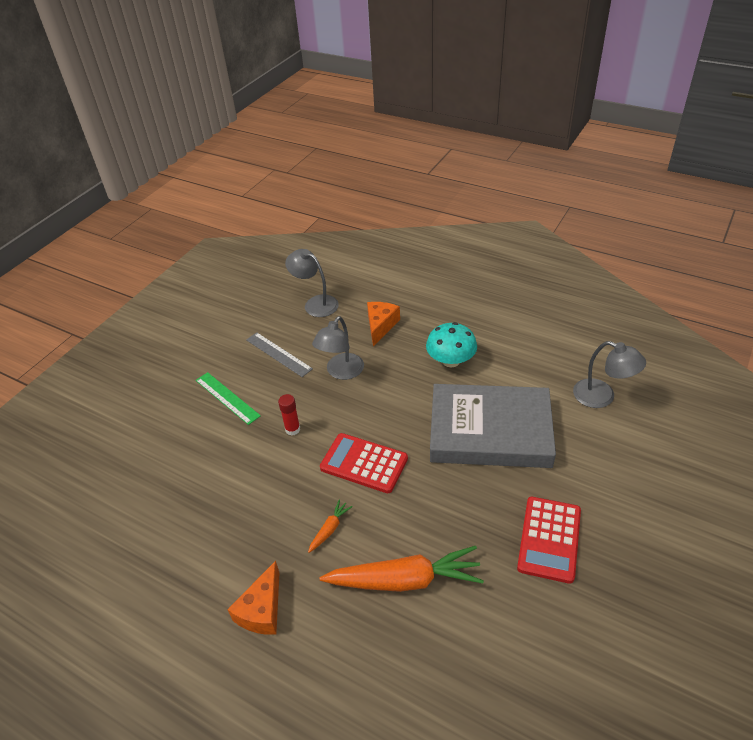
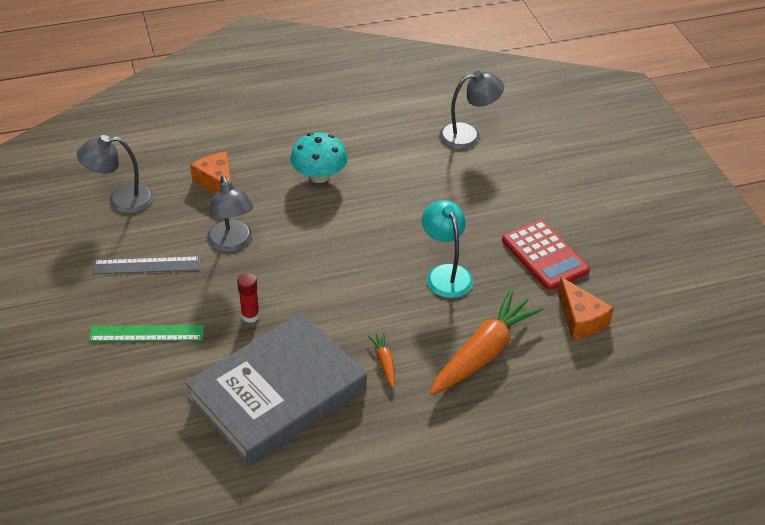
camera: 50 degrees left, 0 degrees up
orange cheese [227,561,280,635] -> orange cheese moved to [558,277,614,340]
red calculator [320,433,408,493] -> none
grey book [430,384,556,468] -> grey book moved to [185,312,367,466]
none -> turquoise lamp [422,200,473,298]

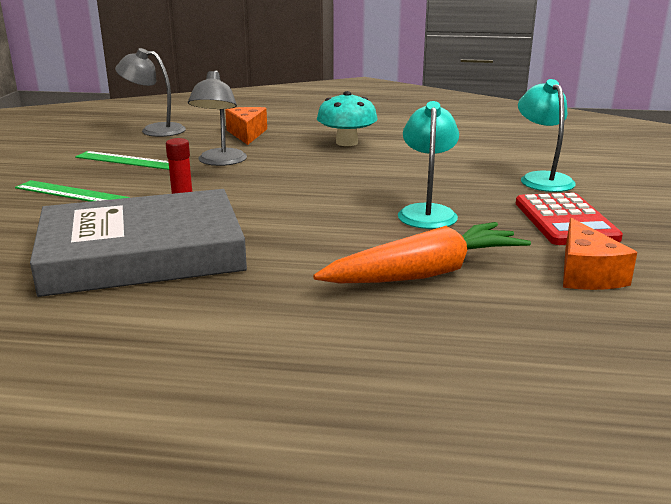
camera: 25 degrees right, 20 degrees down
grey ruler [92,256,200,274] -> green ruler [75,151,169,170]
orange carrot [368,332,395,388] -> none
grey lamp [439,71,504,149] -> none
none -> turquoise lamp [518,79,576,192]

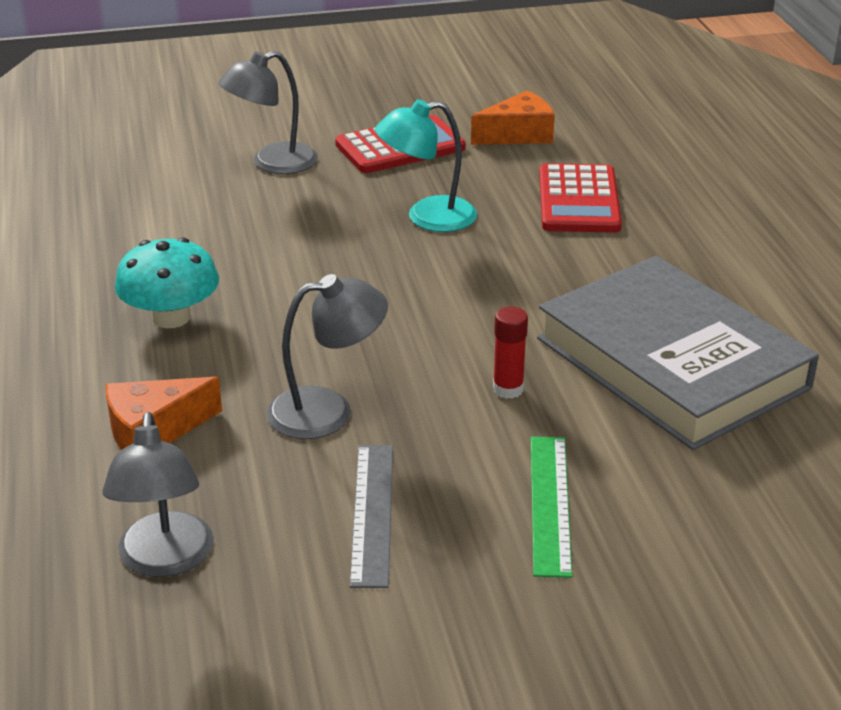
camera: 110 degrees left, 10 degrees up
green ruler [75,151,169,170] -> grey ruler [350,445,393,588]
orange carrot [313,222,531,283] -> red calculator [539,163,622,233]
turquoise lamp [518,79,576,192] -> grey lamp [218,51,318,174]

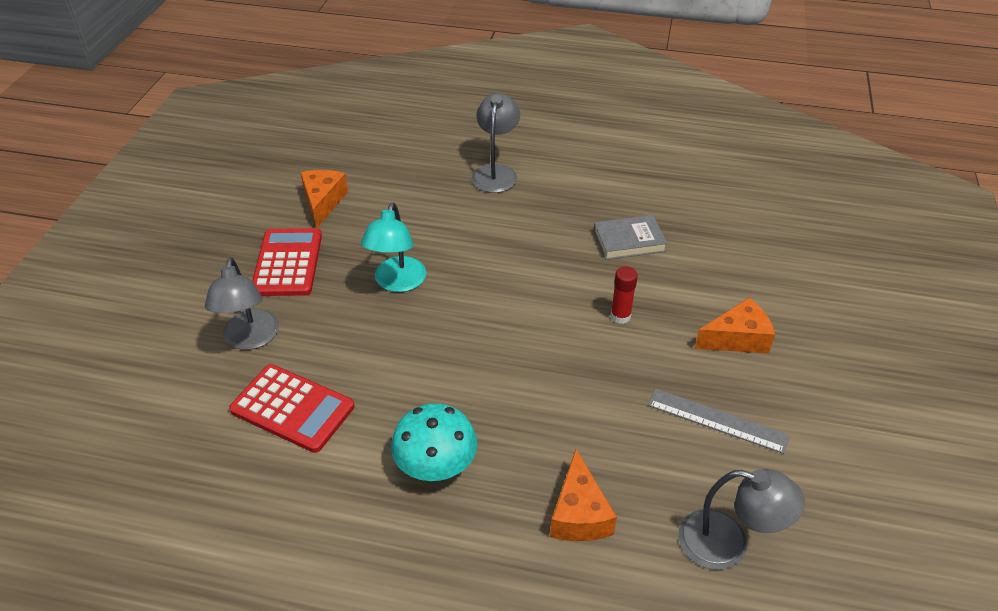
camera: 65 degrees left, 10 degrees up
grey lamp [267,274,388,439] -> grey lamp moved to [472,93,520,193]
green ruler [531,436,572,578] -> orange cheese [694,297,775,354]
grey book [537,256,819,450] -> grey book [593,215,667,260], size x0.44
red calculator [539,163,622,233] -> red calculator moved to [229,364,355,453]

